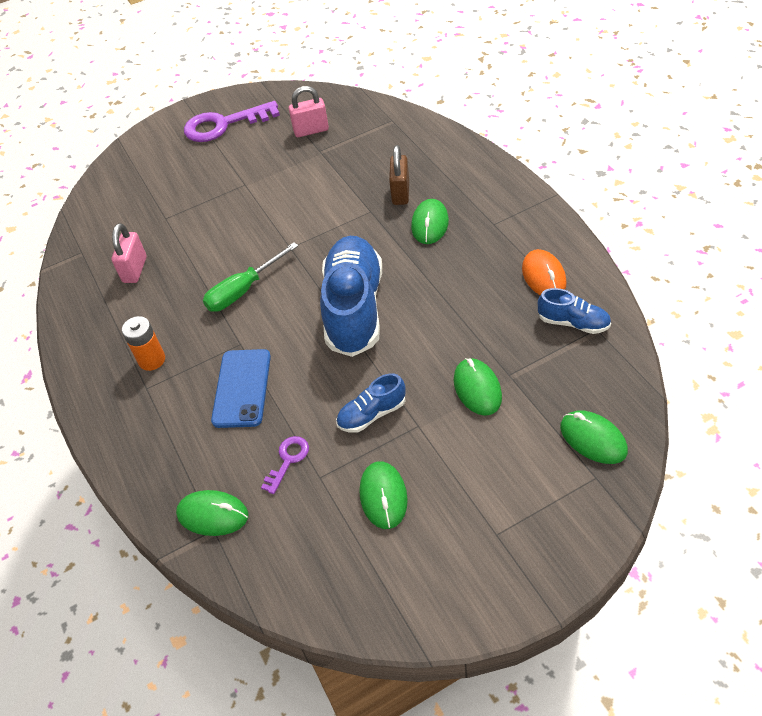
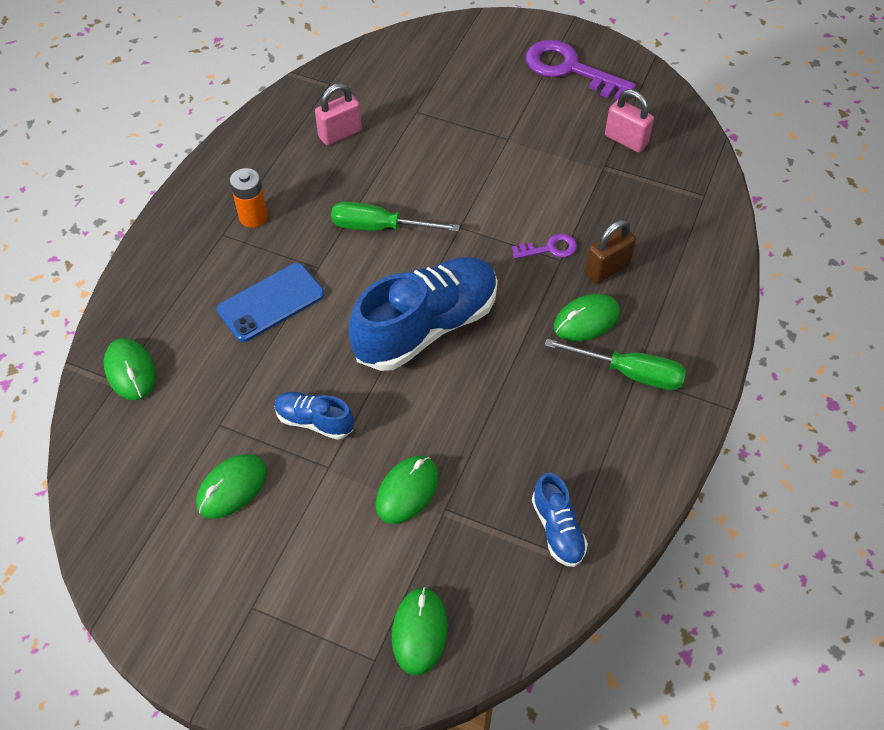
camera: 45 degrees right, 5 degrees up
purple key [261,436,309,494] -> purple key moved to [512,234,577,259]
orange mouse [522,249,567,295] -> none
none -> green screwdriver [544,339,686,390]

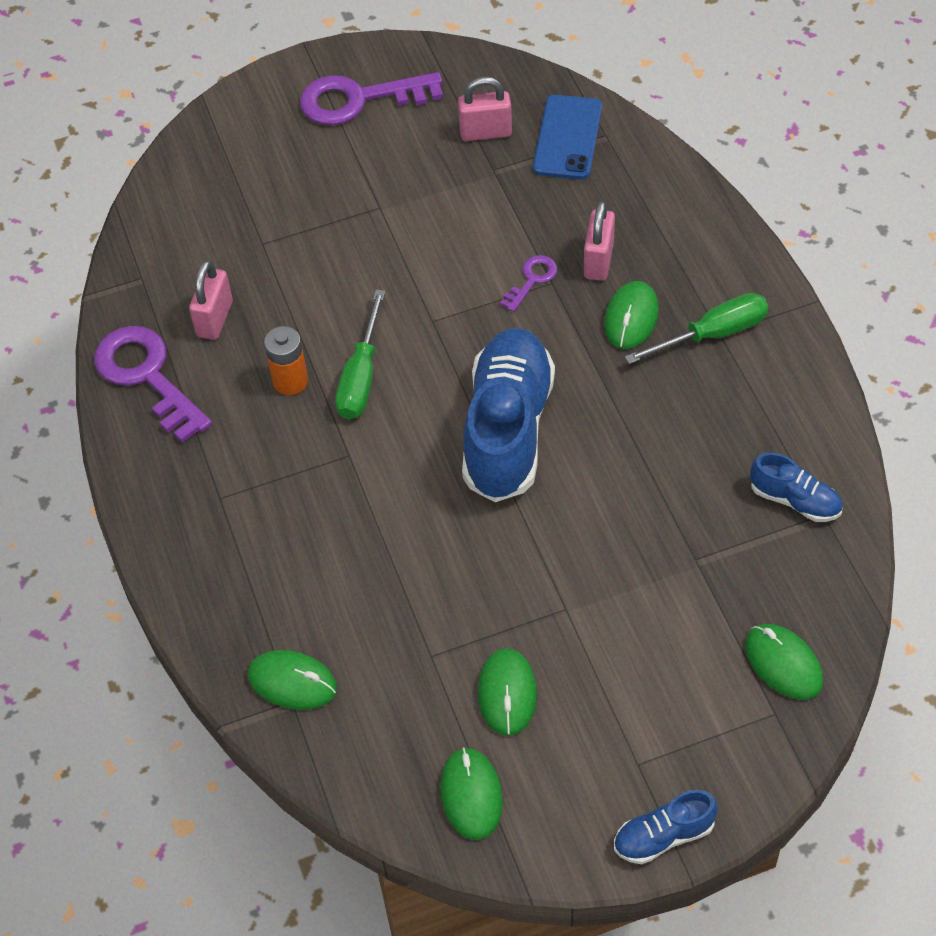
camera: 40 degrees left, 0 degrees up
blue phone [217,263,325,342] -> blue phone moved to [533,95,602,179]
orange battery [230,168,268,228] -> orange battery moved to [264,326,308,395]
blue shoe [274,392,354,440] -> blue shoe moved to [614,790,718,864]
green screwdriver [331,201,460,232] -> green screwdriver turned 45 degrees counterclockwise [335,290,385,419]
green mouse [376,456,439,524] -> green mouse moved to [440,747,503,840]
brown padlock [585,220,636,283] -> pink padlock [584,201,615,281]
none -> purple key [94,326,212,443]

